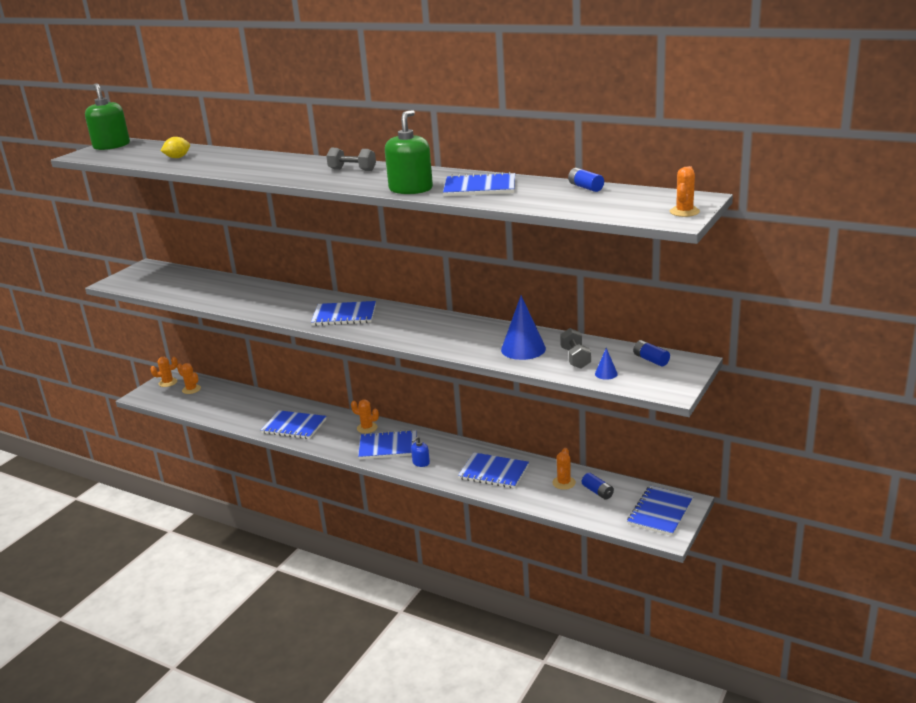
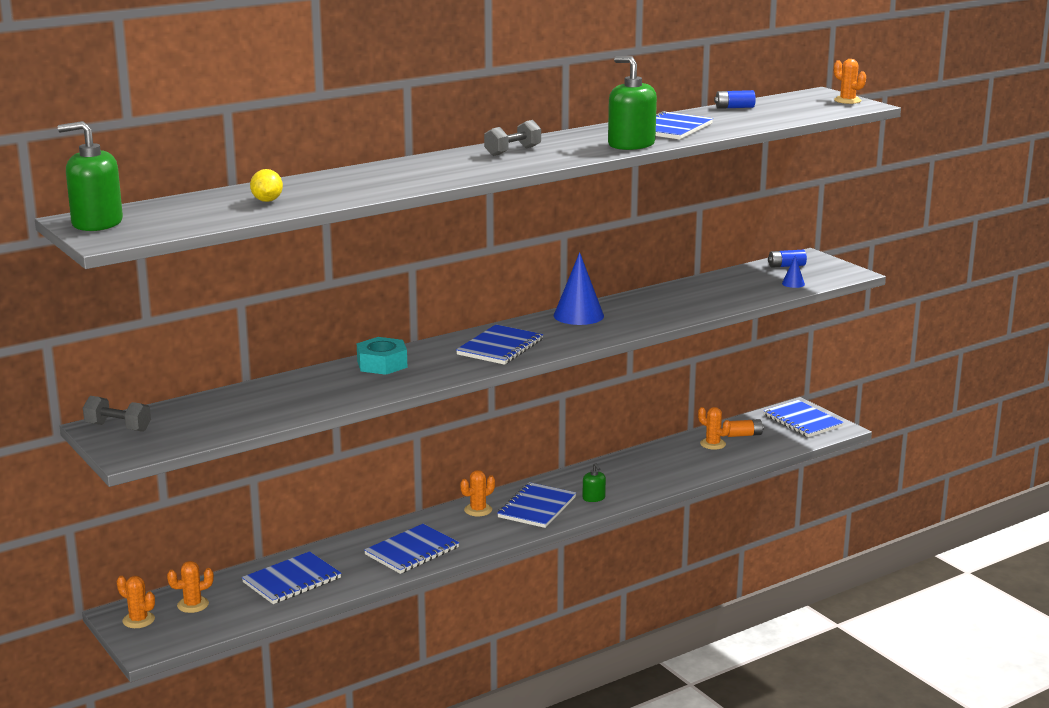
camera: 65 degrees left, 5 degrees down
orange cactus [150,357,178,387] -> orange cactus turned 60 degrees counterclockwise [116,576,155,628]
blue soap dispenser [411,436,430,467] -> green soap dispenser [582,463,606,502]
blue notebook [458,453,529,489] -> blue notebook moved to [242,551,341,604]
blue cone [501,296,546,360] -> blue cone moved to [554,252,604,325]
grey dumbbell [560,328,591,369] -> grey dumbbell moved to [83,396,151,432]
blue battery [582,473,614,500] -> orange battery [727,419,764,437]
none -> turquoise nut [357,337,407,375]

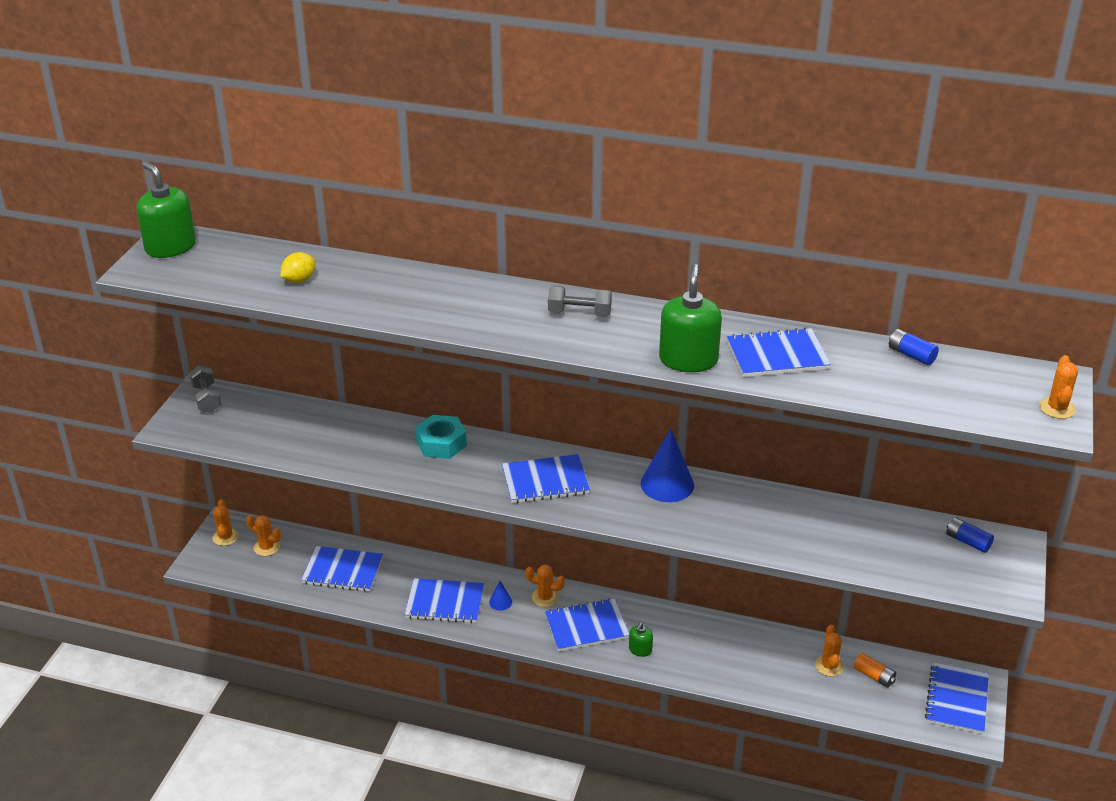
camera: 50 degrees right, 15 degrees up
blue cone [782,256,805,288] -> blue cone moved to [489,581,512,611]

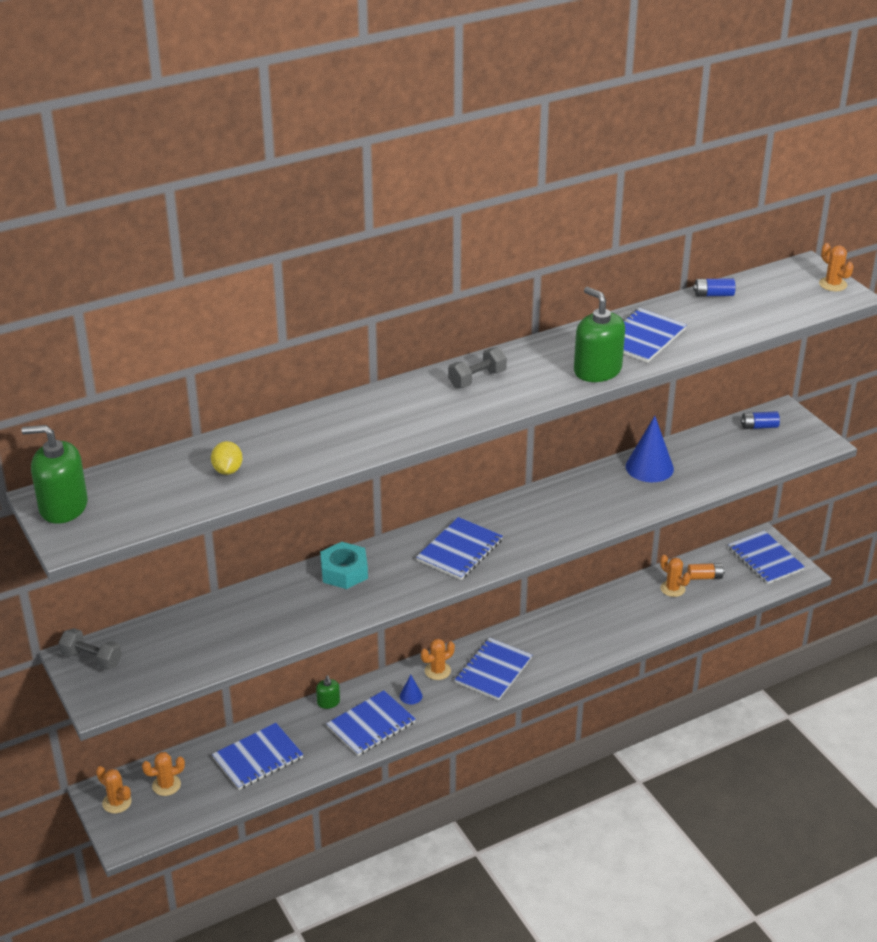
camera: 45 degrees left, 0 degrees up
green soap dispenser [629,622,653,657] -> green soap dispenser moved to [316,675,340,709]
blue cone [641,429,694,502] -> blue cone moved to [626,416,674,482]

